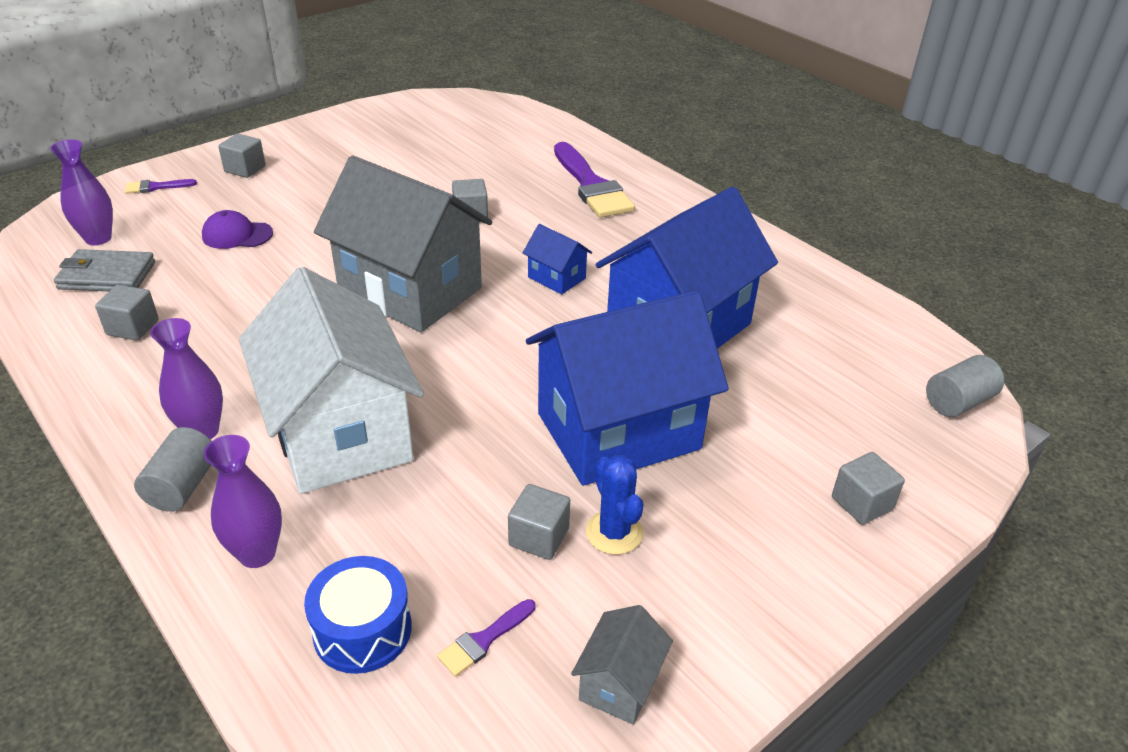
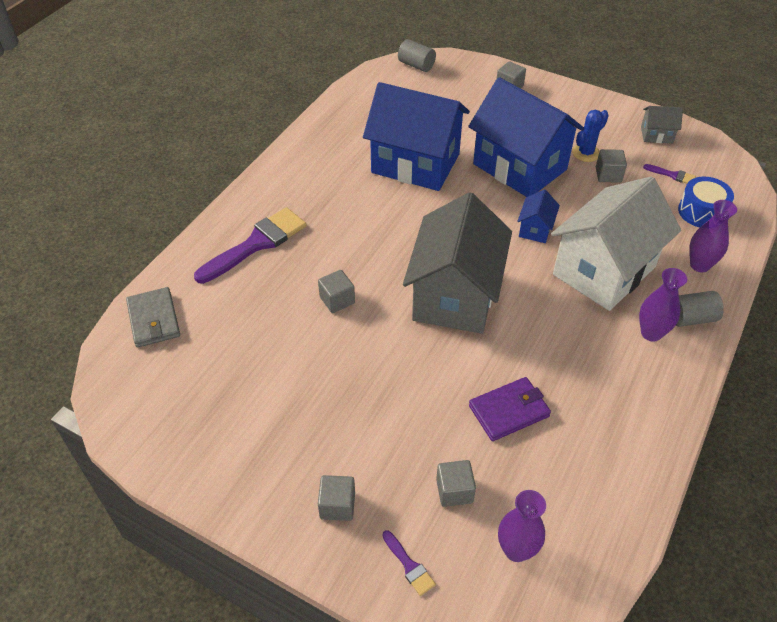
camera: 110 degrees left, 10 degrees up
grey wallet [54,249,155,291] -> grey wallet moved to [126,287,180,348]
grey cube [95,285,159,340] -> grey cube moved to [436,460,476,507]
purple cap [202,210,273,249] -> none
blue house [523,224,592,295] -> blue house moved to [517,189,560,243]
none -> purple wallet [469,377,551,441]

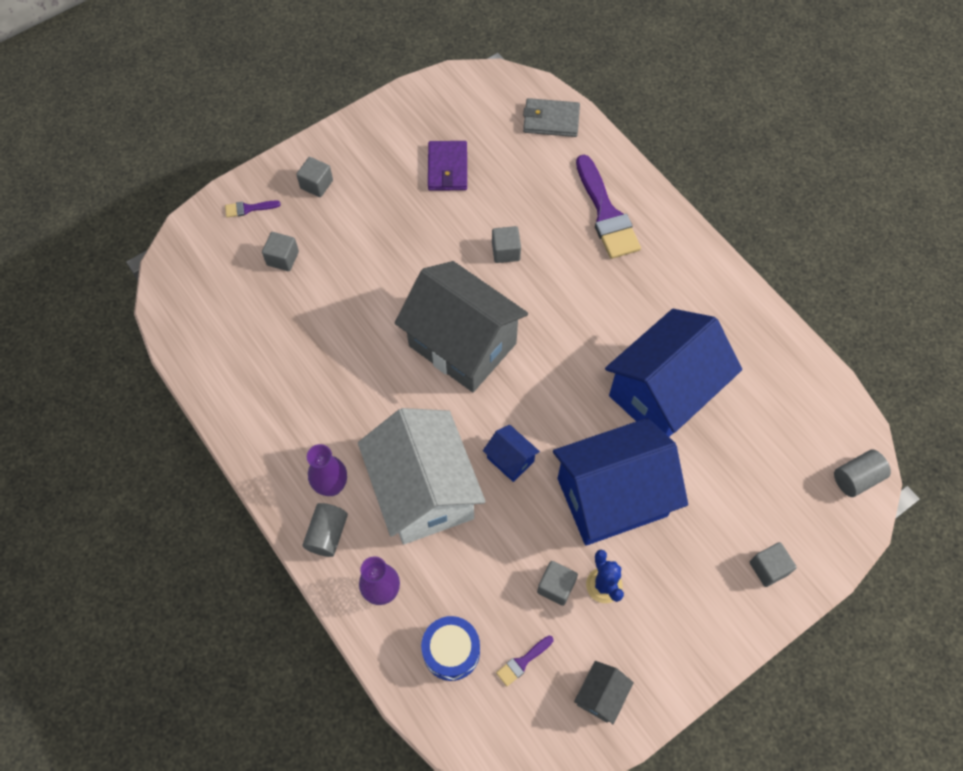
camera: 115 degrees right, 15 degrees up
purple wallet [469,377,551,441] -> purple wallet moved to [428,141,467,191]
purple vase [498,490,546,562] -> none

